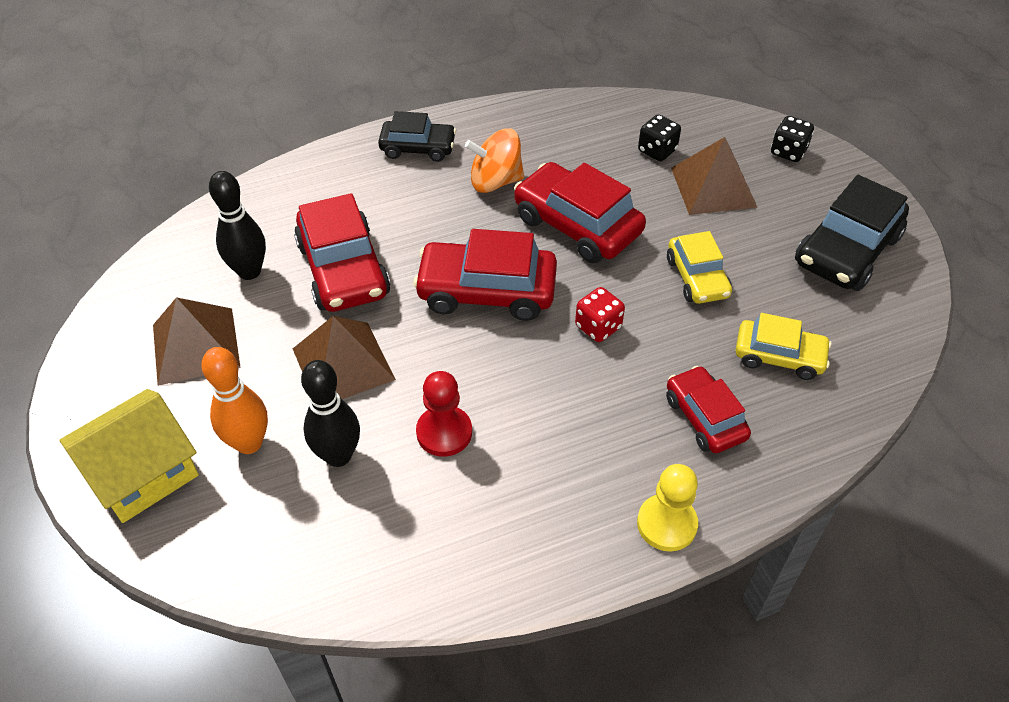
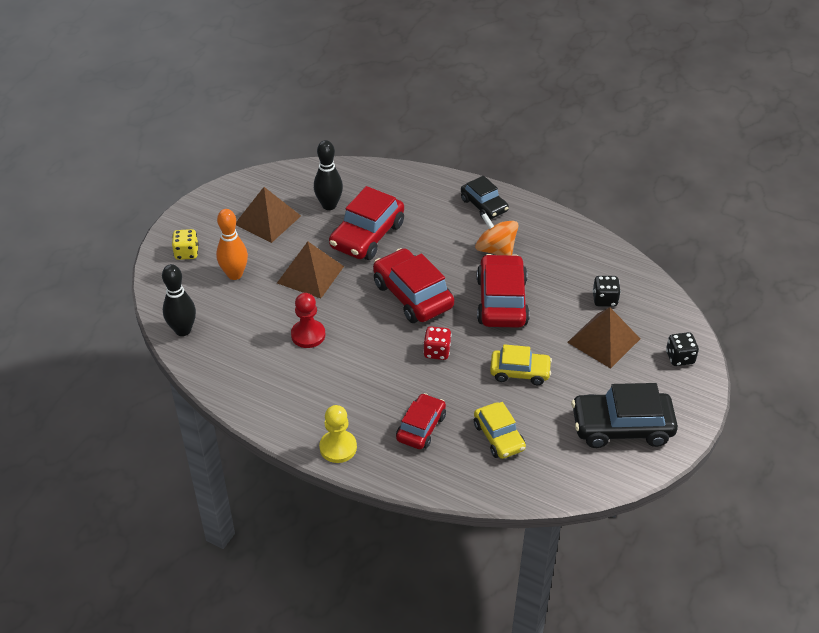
camera: 50 degrees right, 5 degrees down
yellow house [59,389,199,523] -> yellow dice [172,229,199,260]
black bowling pin [301,360,360,467] -> black bowling pin moved to [162,264,196,336]
yellow car [667,231,732,304] -> yellow car turned 120 degrees counterclockwise [490,344,552,385]

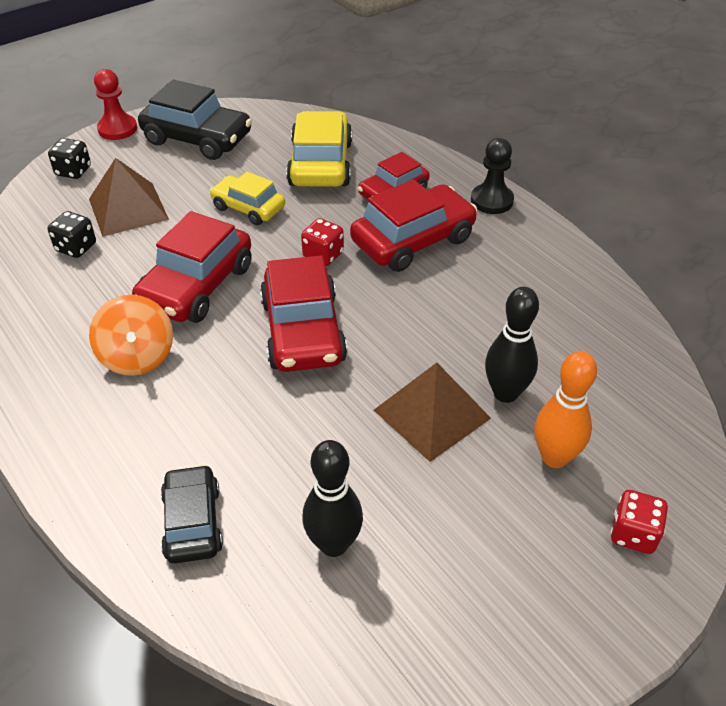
camera: 155 degrees left, 0 degrees up
black bowling pin [162,264,196,336] -> black bowling pin moved to [485,287,539,403]
yellow dice [172,229,199,260] -> red dice [610,490,668,554]
brown pyramid [236,187,301,243] -> none
red pawn [291,293,325,348] -> red pawn moved to [94,69,137,140]
yellow pawn [319,405,357,463] -> black pawn [471,138,514,214]
red car [329,186,404,260] -> red car moved to [350,179,477,272]
black car [461,176,509,220] -> black car moved to [161,464,223,564]
yellow car [474,402,526,459] -> yellow car [286,111,352,187], size x1.61

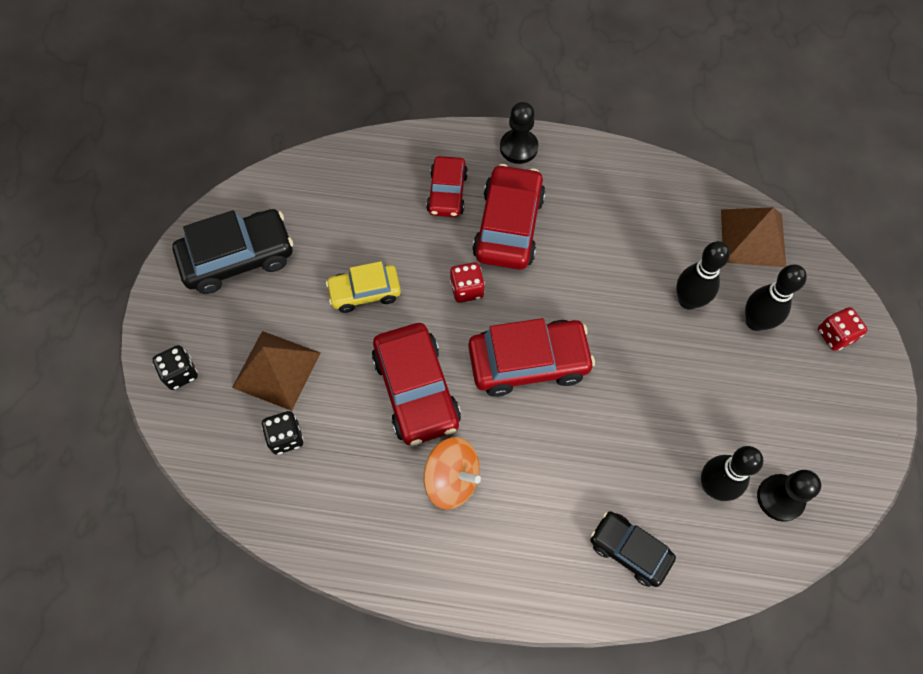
camera: 45 degrees left, 20 degrees up
red pawn [94,69,137,140] -> none
red car [260,255,347,372] -> red car turned 45 degrees counterclockwise [468,318,595,397]
yellow car [286,111,352,187] -> none
brown pyramid [374,363,491,462] -> brown pyramid moved to [721,207,786,267]
orange bowling pin [534,351,597,468] -> black bowling pin [745,264,807,331]
none -> black pawn [757,470,821,522]

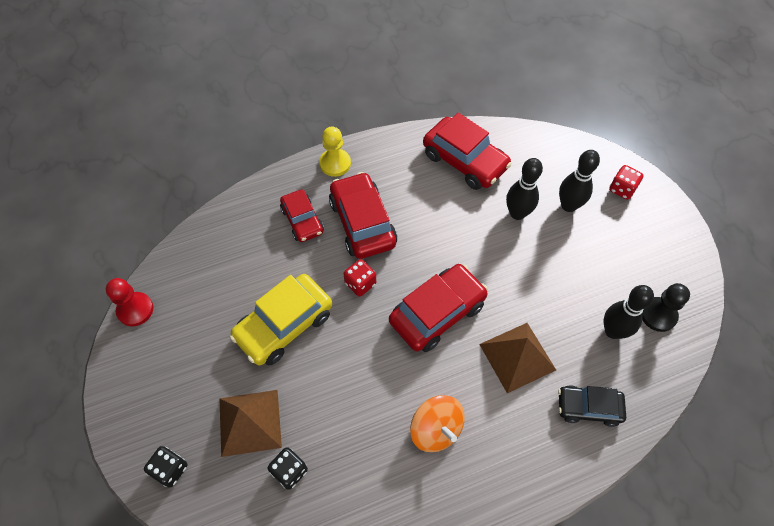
camera: 30 degrees left, 5 degrees down
black car [172,209,293,294] -> none
yellow car [326,261,401,313] -> yellow car [230,274,332,366], size x1.61
red car [372,323,461,446] -> red car moved to [423,113,512,190]
orange spinning top [423,437,481,510] -> orange spinning top turned 60 degrees clockwise [410,395,465,452]
black pawn [500,102,538,164] -> yellow pawn [319,127,351,177]
brown pyramid [721,207,786,267] -> brown pyramid moved to [479,323,556,393]
none -> red pawn [106,278,153,327]

